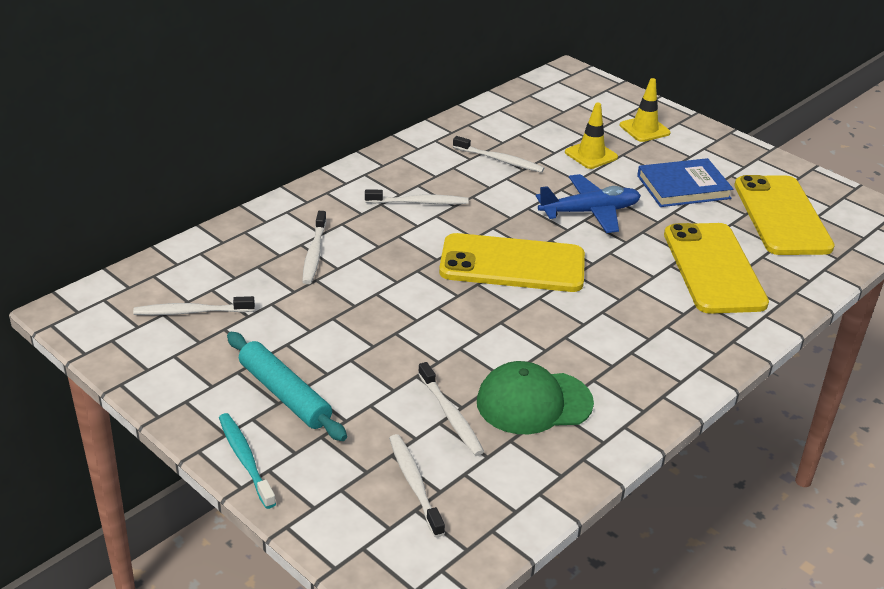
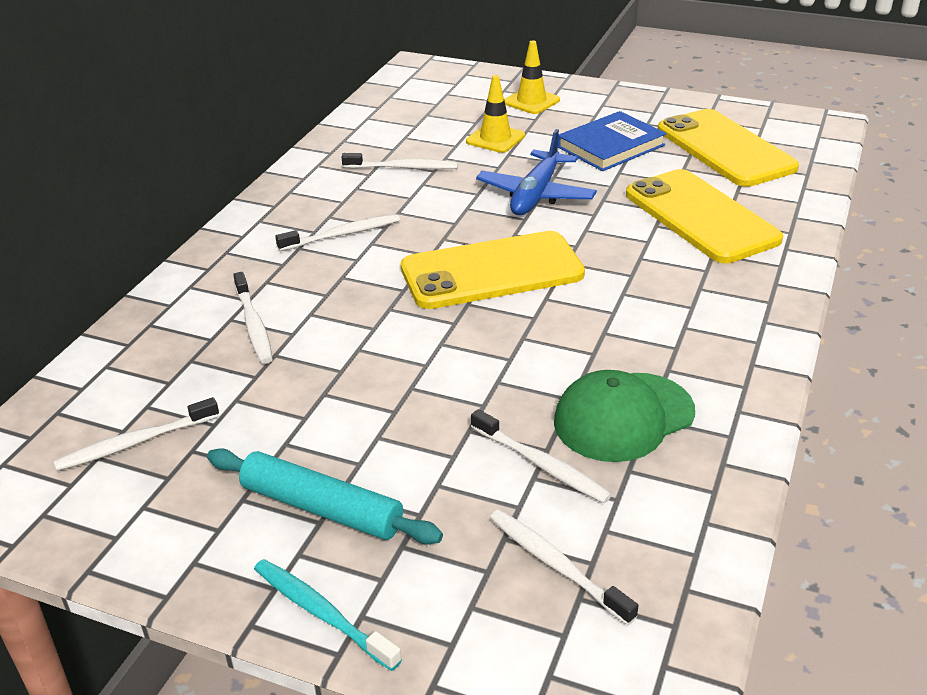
camera: 20 degrees left, 0 degrees up
blue plane [536,174,641,233] -> blue plane turned 150 degrees clockwise [476,129,597,215]

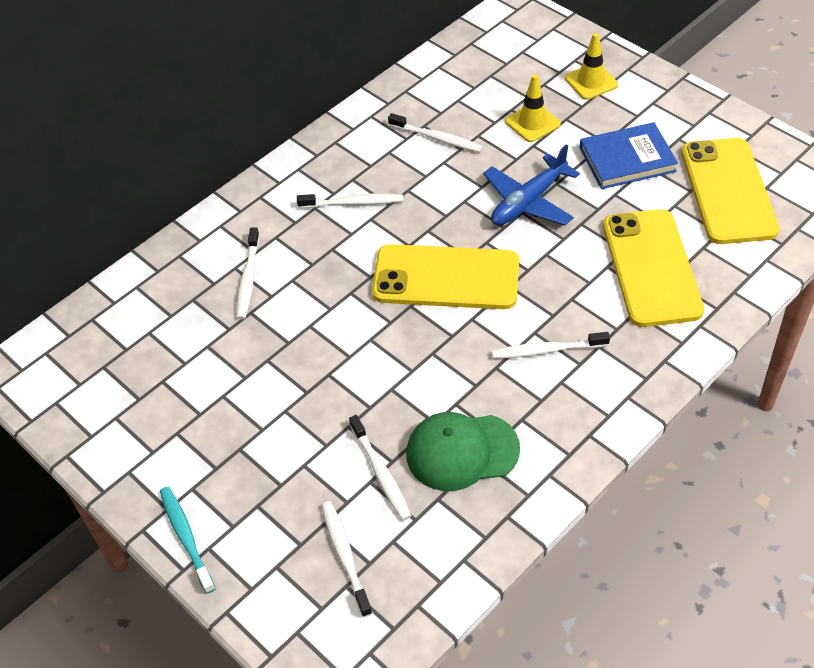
camera: 25 degrees right, 15 degrees up
white toothbrush [54,397,219,471] -> white toothbrush moved to [492,332,610,359]
turquoise rolling pin [207,448,443,544] -> none

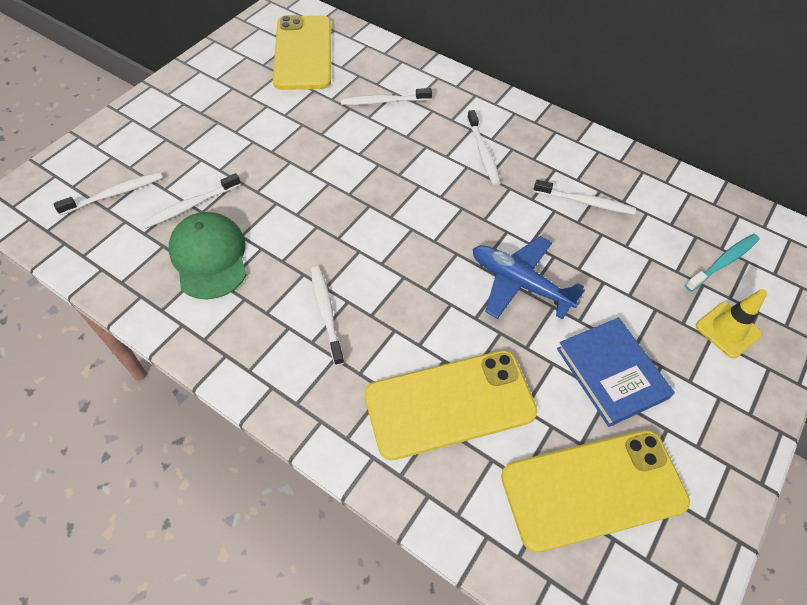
camera: 75 degrees right, 5 degrees up
turquoise toothbrush [160,487,216,594] -> turquoise toothbrush moved to [685,234,760,292]
yellow phone [372,244,519,309] -> yellow phone moved to [273,15,331,90]
white toothbrush [388,113,483,152] -> white toothbrush turned 90 degrees counterclockwise [533,180,636,215]
yellow traffic cone [505,74,561,142] -> none

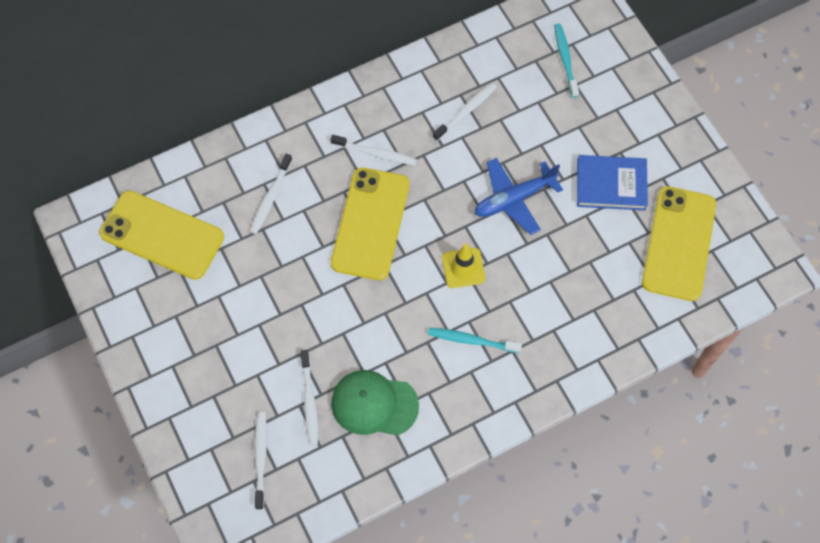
camera: 60 degrees left, 10 degrees up
white toothbrush [311,266,344,366] -> turquoise toothbrush [428,328,522,353]
yellow phone [365,350,537,460] -> yellow phone moved to [331,167,410,280]
yellow traffic cone [696,289,767,358] -> yellow traffic cone moved to [442,244,485,288]

